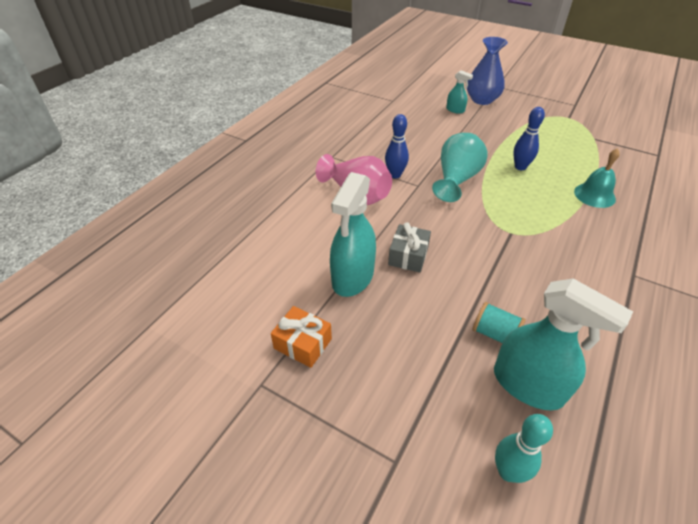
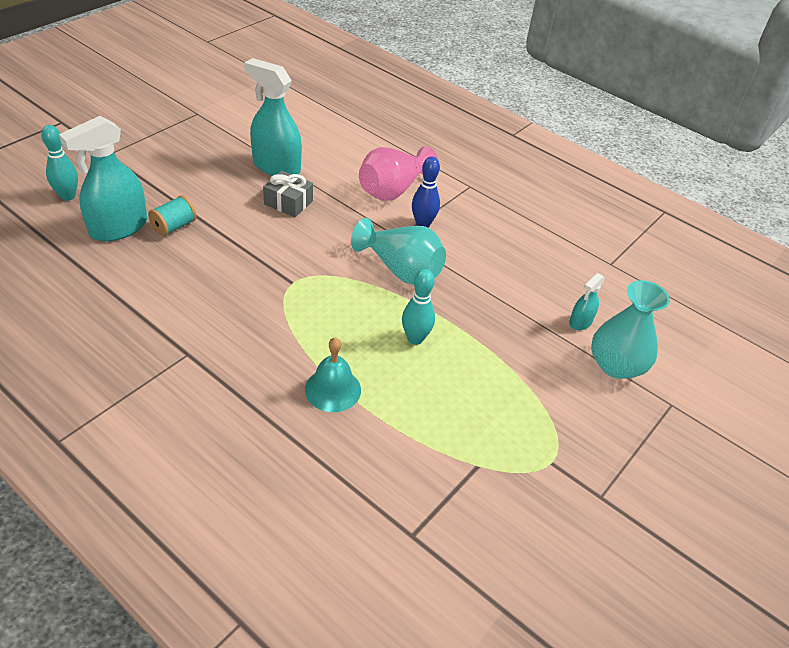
camera: 95 degrees right, 0 degrees up
orange gift [271,306,332,368] -> none
blue vase [467,37,508,105] -> turquoise vase [591,280,670,379]
blue bowling pin [513,107,545,170] -> turquoise bowling pin [402,269,435,345]

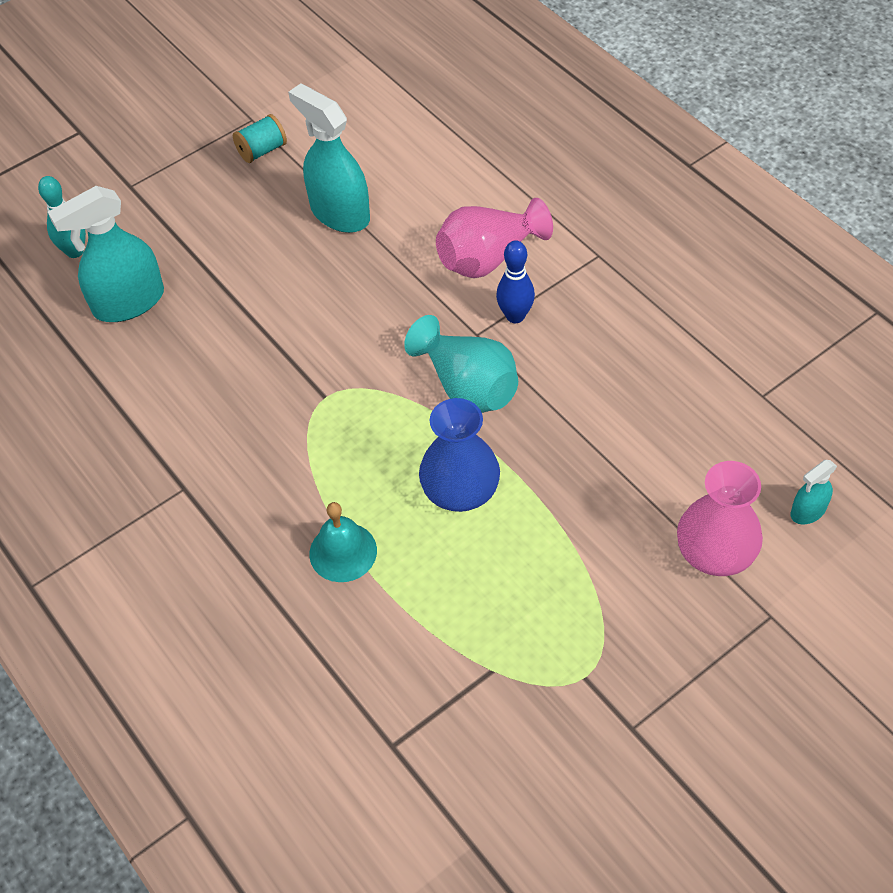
camera: 20 degrees right, 10 degrees up
turquoise spool [148,195,196,237] -> turquoise spool moved to [233,114,287,163]
grey gift [263,171,313,217] -> none
turquoise bowling pin [402,269,435,345] -> blue vase [419,398,500,512]
turquoise spray bottle [569,273,605,330] -> turquoise spray bottle moved to [791,460,837,524]
turquoise vase [591,280,670,379] -> pink vase [677,461,763,576]

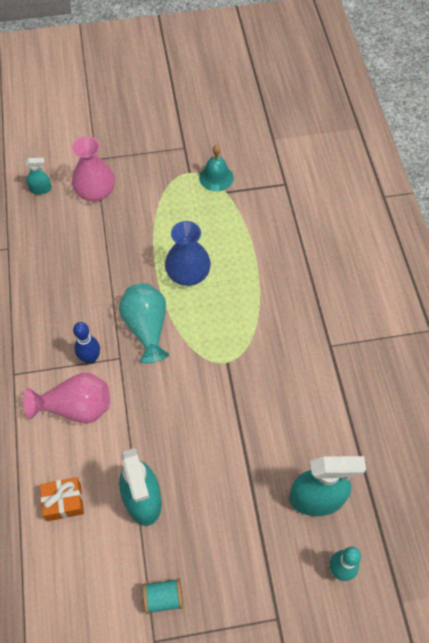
camera: 155 degrees left, 5 degrees up
turquoise bell [309,502,377,582] -> turquoise bell moved to [199,145,234,191]
none -> orange gift [40,477,84,521]

